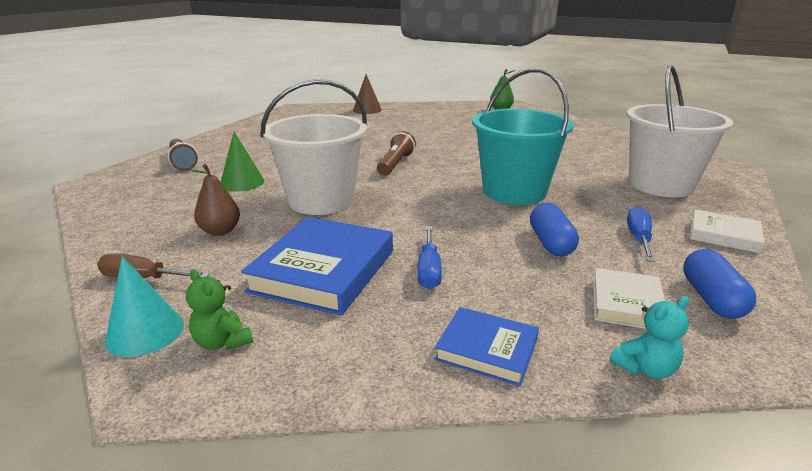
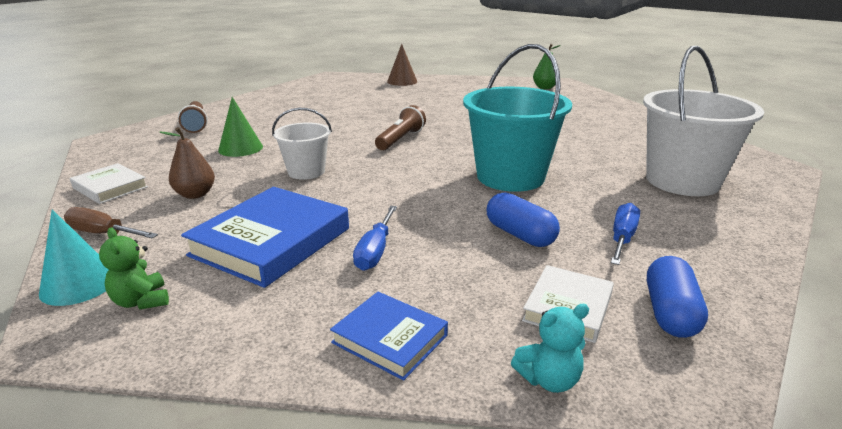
camera: 10 degrees right, 0 degrees up
white bucket [261,79,367,215] -> white bucket [272,108,332,180], size x0.56
blue capsule [530,203,579,256] -> blue capsule turned 45 degrees counterclockwise [487,192,560,247]
white book [690,209,765,253] -> white book moved to [70,163,148,204]

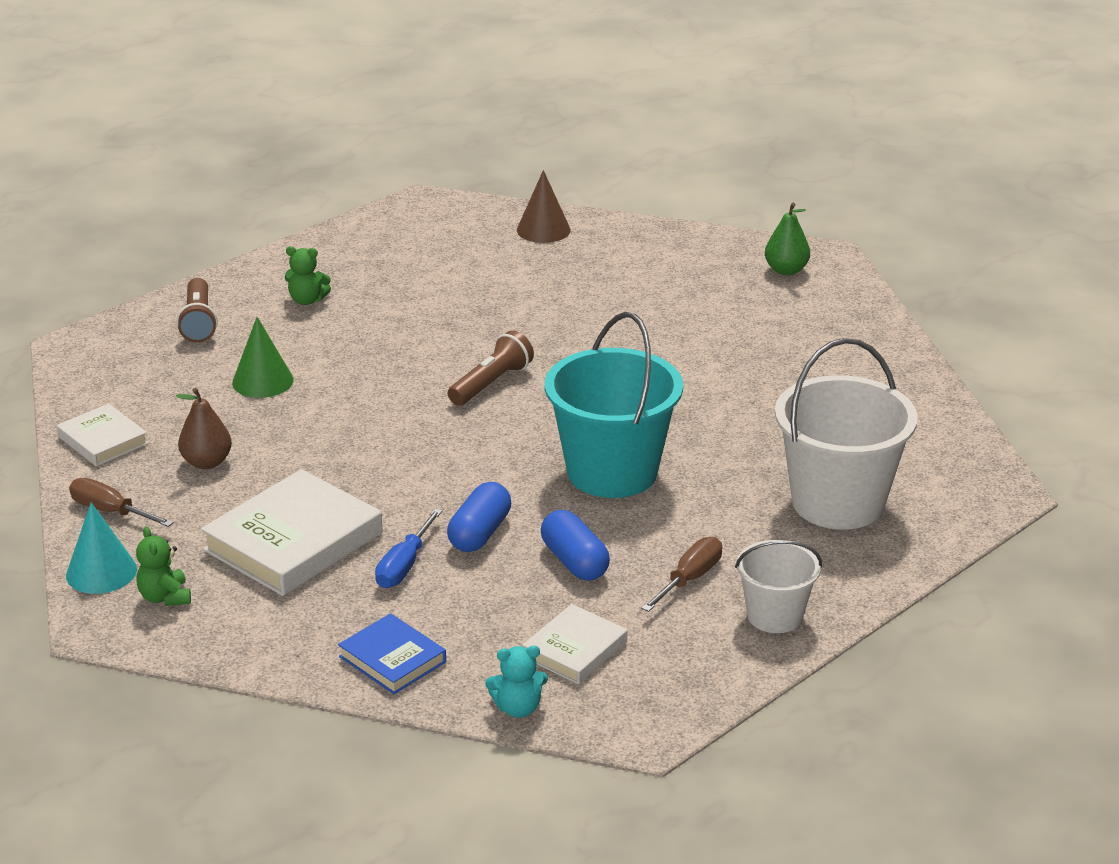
camera: 10 degrees right, 5 degrees up
blue book [181,187,349,288] -> white book [201,469,383,596]
white bucket [272,108,332,180] -> white bucket moved to [735,540,822,633]
blue screwdriver [611,203,640,265] -> brown screwdriver [641,537,722,612]
blue capsule [647,256,708,338] -> blue capsule moved to [447,482,511,552]
none -> green teddy bear [285,246,331,305]

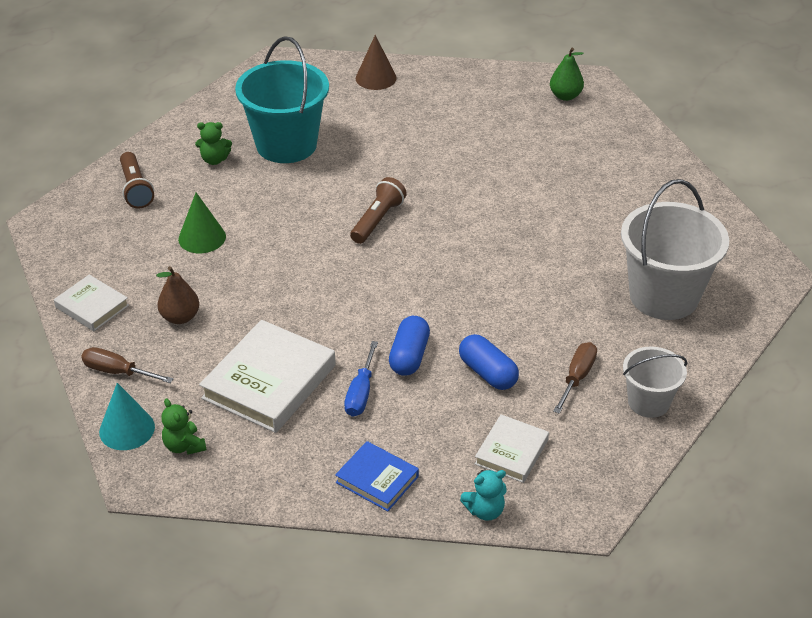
camera: 10 degrees left, 10 degrees up
turquoise bucket [545,312,683,498] -> turquoise bucket moved to [235,36,329,163]

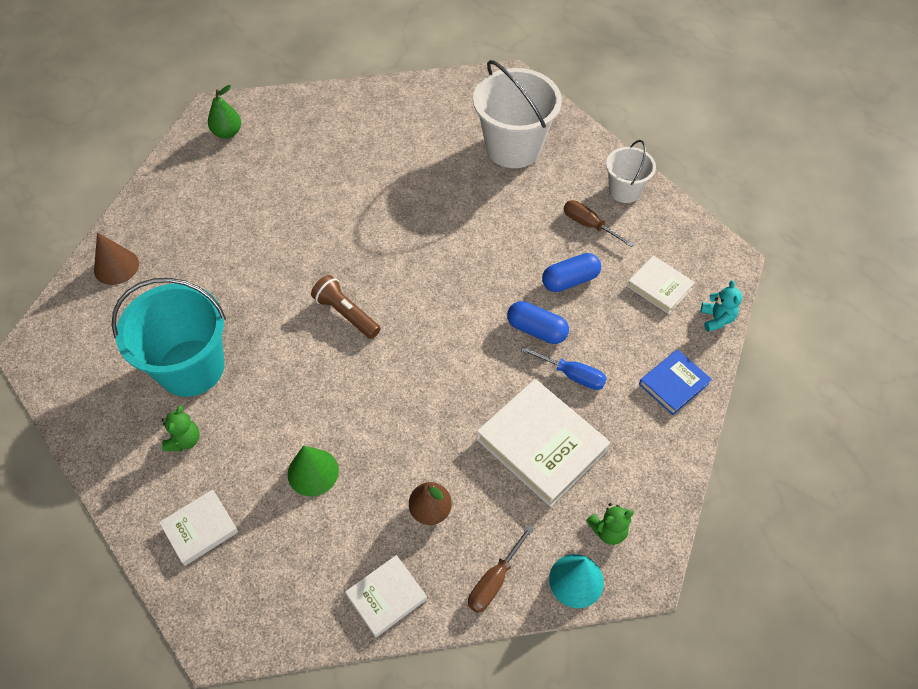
camera: 75 degrees left, 15 degrees up
brown flashlight [120,152,154,209] -> white book [159,489,239,566]

